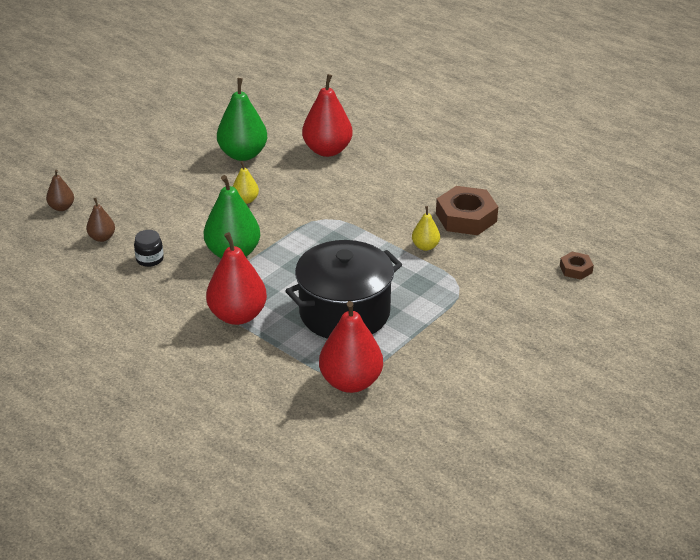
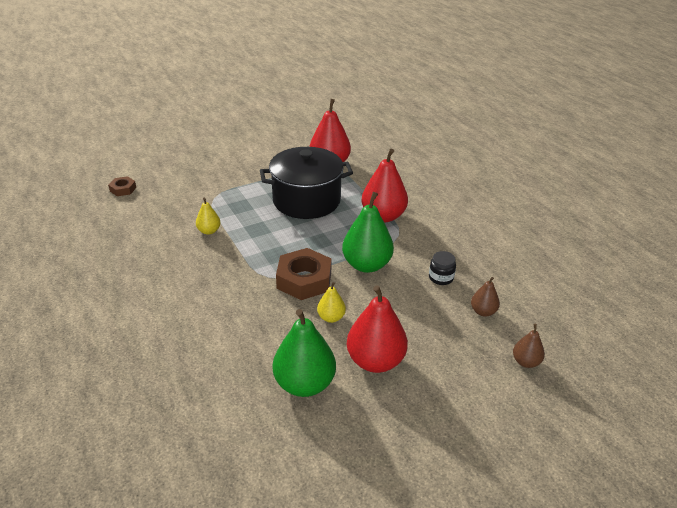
camera: 160 degrees left, 0 degrees up
red pear [302,74,353,157] -> red pear moved to [347,285,408,373]
brown nut [436,186,498,235] -> brown nut moved to [276,248,332,300]

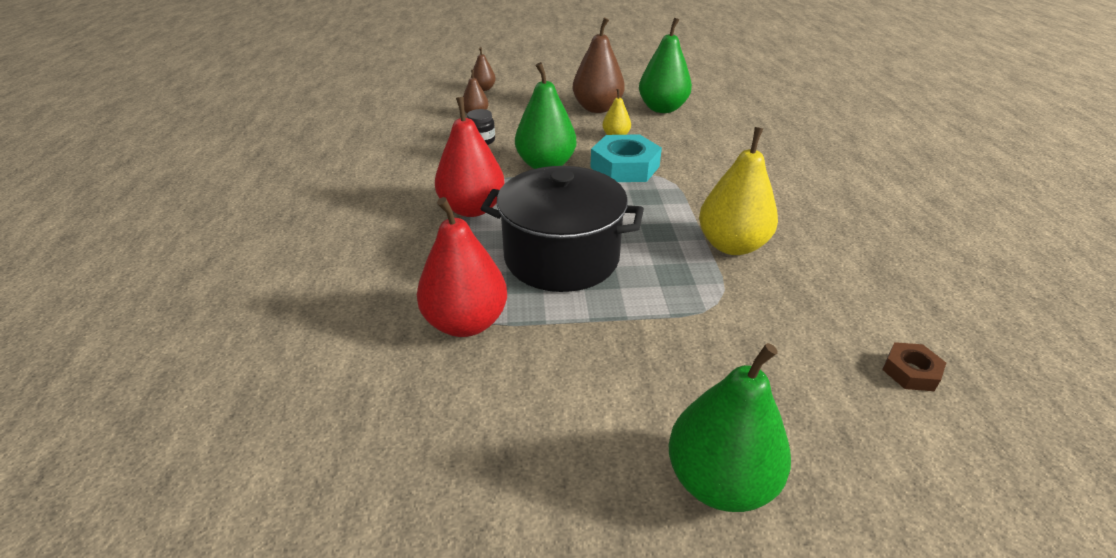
camera: 155 degrees left, 0 degrees up
yellow pear [196,198,221,235] -> yellow pear [699,127,778,255], size x1.96
brown nut [276,248,332,300] -> turquoise nut [590,134,662,182]
red pear [347,285,408,373] -> brown pear [573,18,625,113]
none -> green pear [669,343,791,512]

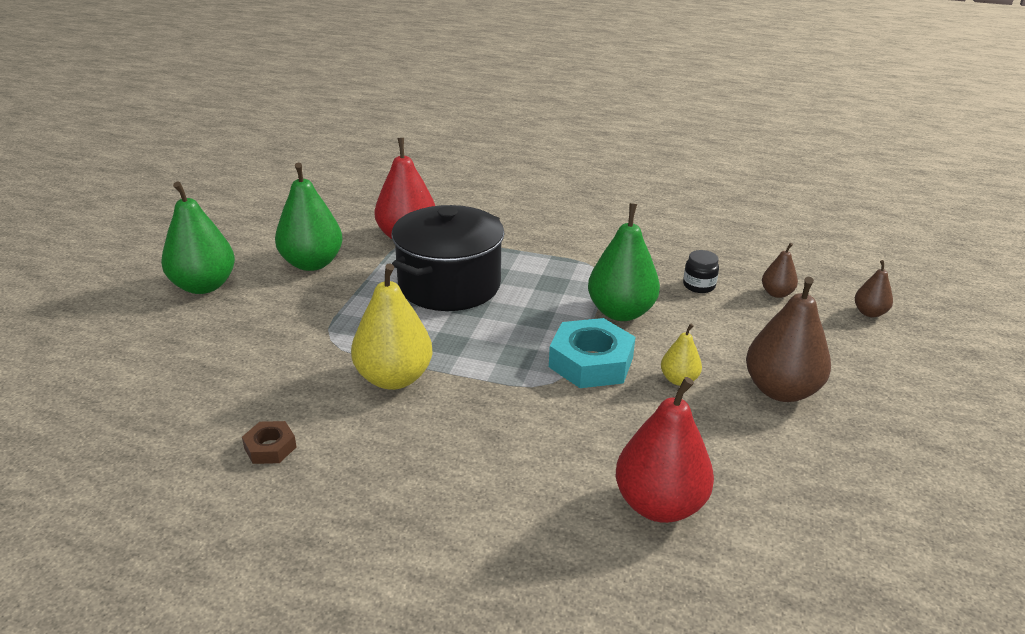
camera: 110 degrees right, 5 degrees down
red pear [435,97,505,217] -> red pear moved to [616,377,714,523]
green pear [639,17,692,113] -> green pear moved to [275,163,343,271]
brown nut [882,342,946,391] -> brown nut moved to [242,421,296,464]

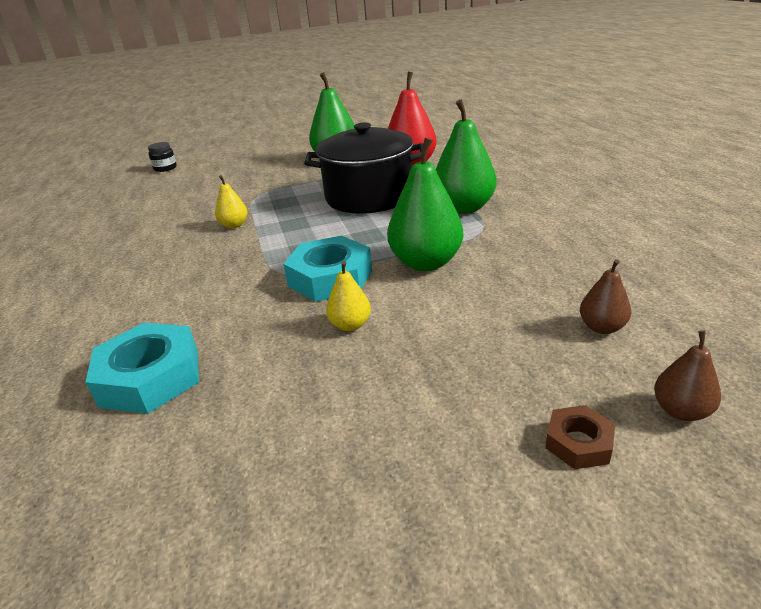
camera: 60 degrees right, 0 degrees up
green pear [161,181,235,294] -> green pear moved to [436,100,497,214]
brown nut [242,421,296,464] -> brown nut moved to [545,405,615,469]
yellow pear [351,263,433,390] -> yellow pear [215,175,248,228], size x0.51
red pear [616,377,714,523] -> turquoise nut [86,323,199,414]
black jar [683,250,719,293] -> black jar moved to [148,142,177,172]
brown pear [746,277,831,402] -> none

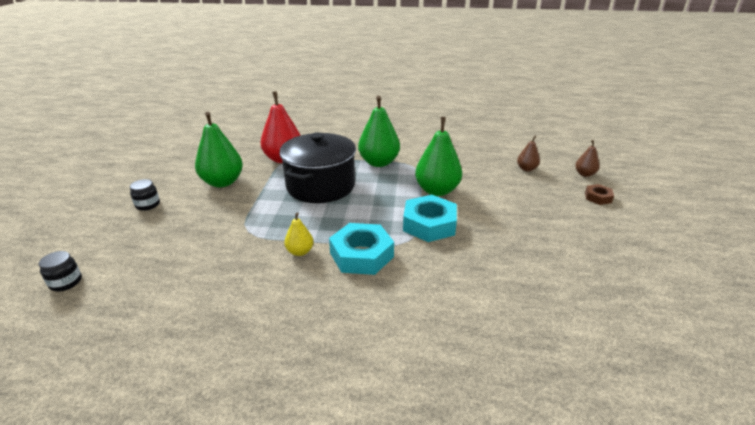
camera: 70 degrees left, 0 degrees up
turquoise nut [86,323,199,414] -> turquoise nut moved to [329,223,394,275]
yellow pear [326,261,371,331] -> none
none -> black jar [130,179,160,211]

